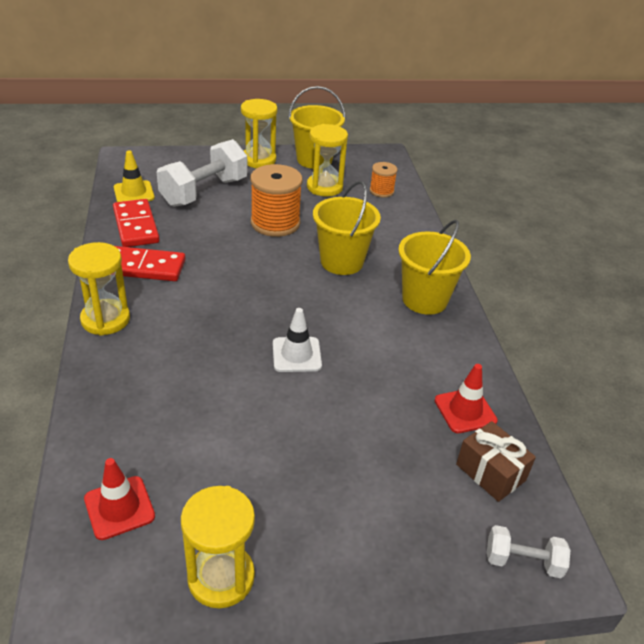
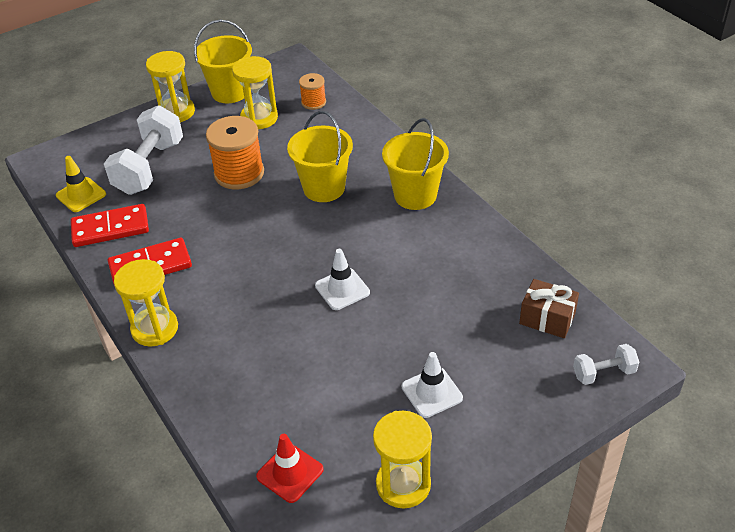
camera: 20 degrees left, 5 degrees up
red domino [113,199,160,247] -> red domino turned 60 degrees counterclockwise [71,204,149,247]
red traffic cone [435,364,498,433] -> none
none -> white traffic cone [402,352,463,418]

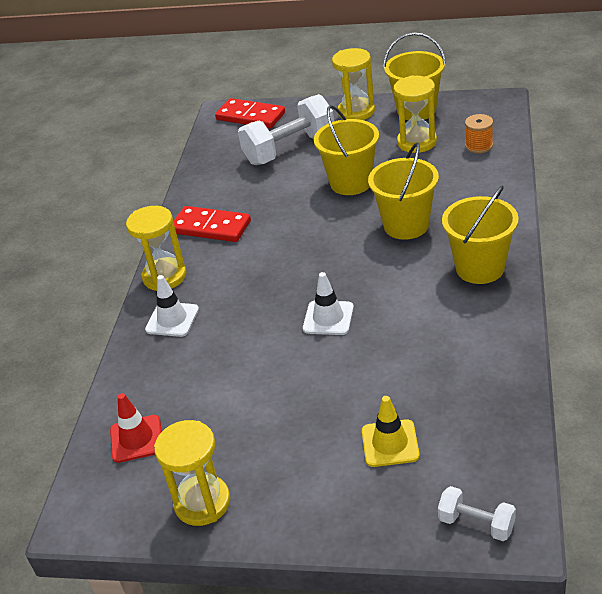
camera: 45 degrees right, 5 degrees down
yellow traffic cone [56,156,106,212] -> yellow traffic cone moved to [362,396,420,467]
red domino [71,204,149,247] -> red domino moved to [215,98,285,128]
orange spool [206,116,264,190] -> yellow bucket [314,105,379,195]
white traffic cone [402,352,463,418] -> white traffic cone moved to [145,275,199,337]
brown gift [519,279,579,338] -> none

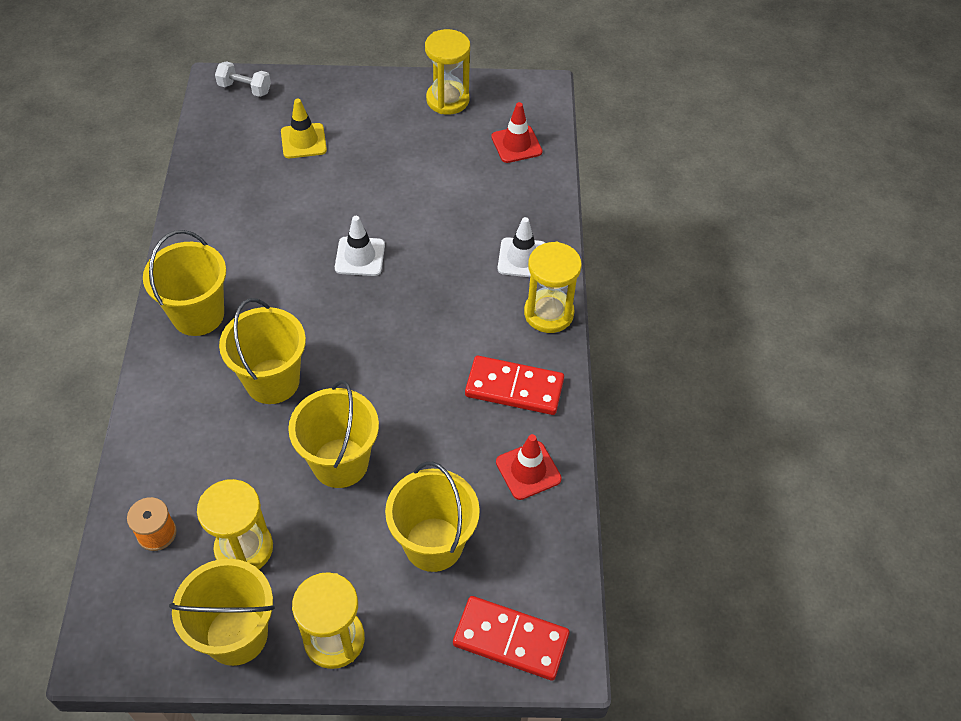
camera: 165 degrees right, 15 degrees up
white dumbbell [238,94,334,165] -> yellow bucket [385,462,480,572]
none -> red traffic cone [496,434,562,500]

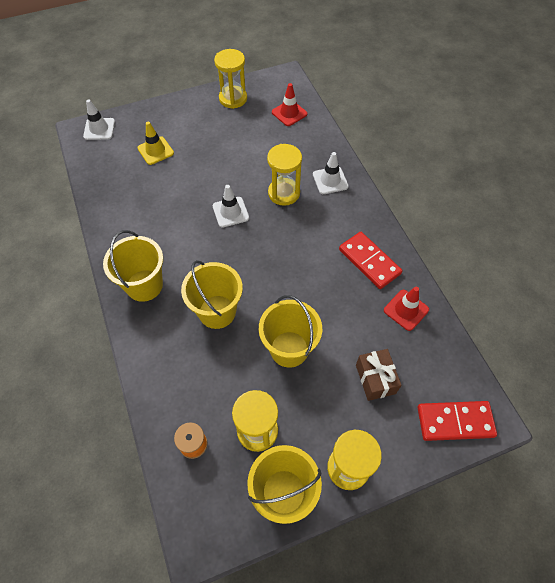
camera: 20 degrees left, 5 degrees up
white dumbbell [215,61,271,97] -> white traffic cone [83,99,115,140]
yellow bucket [385,462,480,572] -> brown gift [356,349,402,401]
red domino [465,356,564,415] -> red domino turned 60 degrees clockwise [339,232,402,289]
yellow hourglass [524,242,582,333] -> yellow hourglass moved to [267,144,302,206]

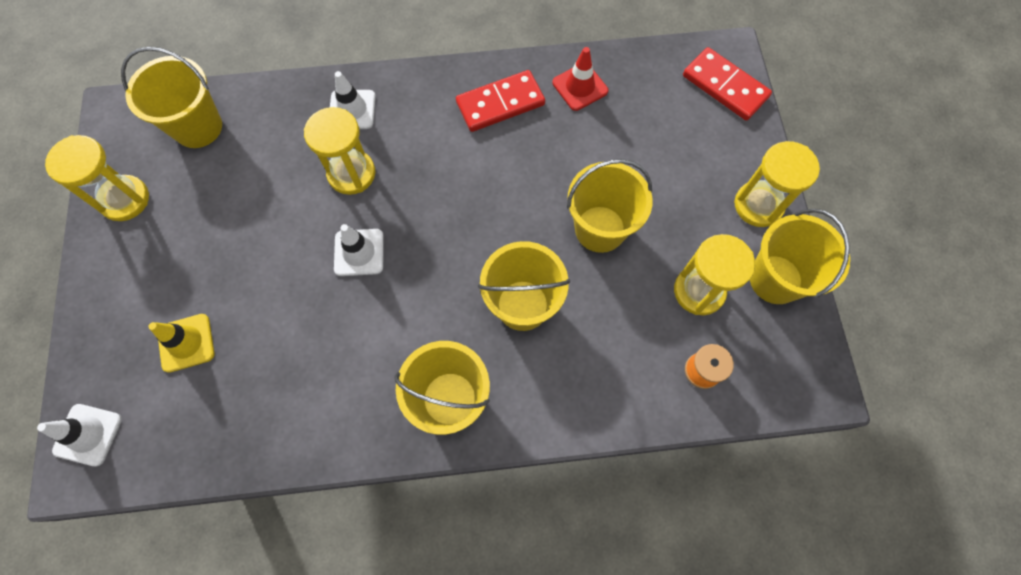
camera: 75 degrees left, 10 degrees up
red traffic cone [272,83,307,126] -> yellow bucket [121,47,222,148]
brown gift [356,349,402,401] -> none
red domino [417,401,497,441] -> red domino turned 60 degrees counterclockwise [683,47,772,121]

